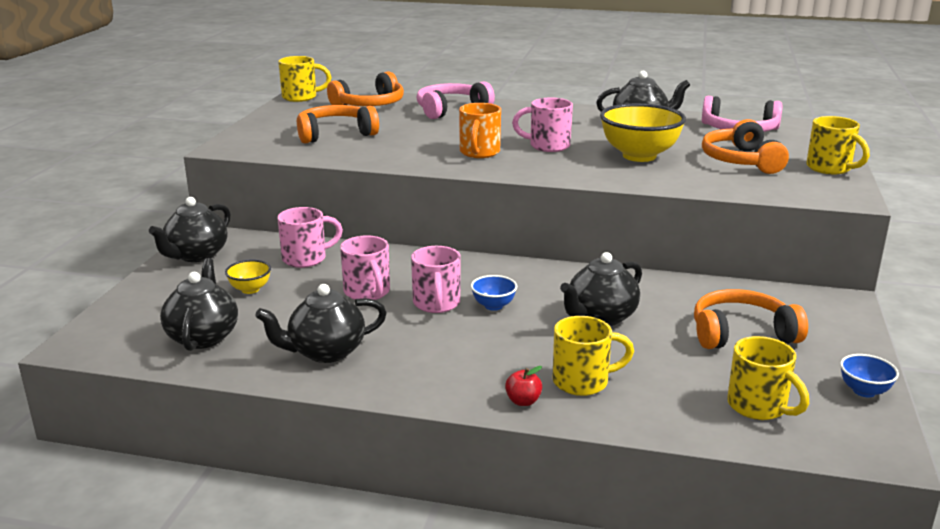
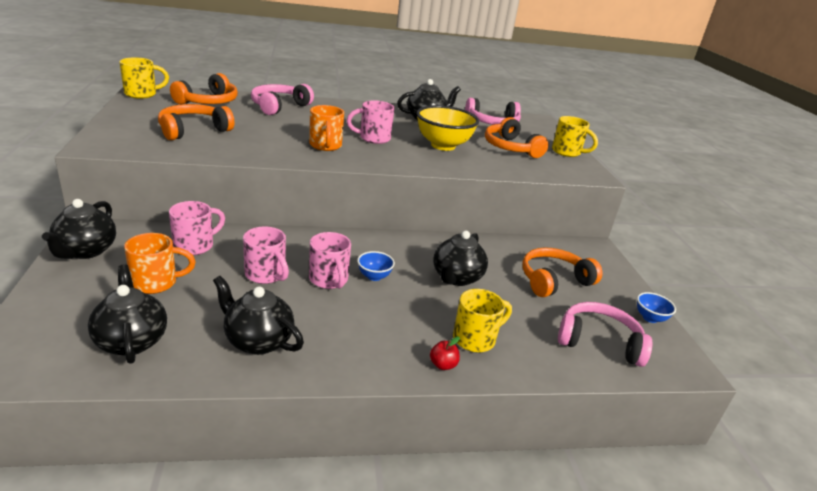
camera: 25 degrees left, 5 degrees up
yellow bowl [225,260,271,294] -> orange mug [124,233,196,294]
black teapot [255,284,387,363] -> black teapot turned 75 degrees clockwise [213,276,304,355]
yellow mug [727,336,809,420] -> pink headphones [558,302,652,367]

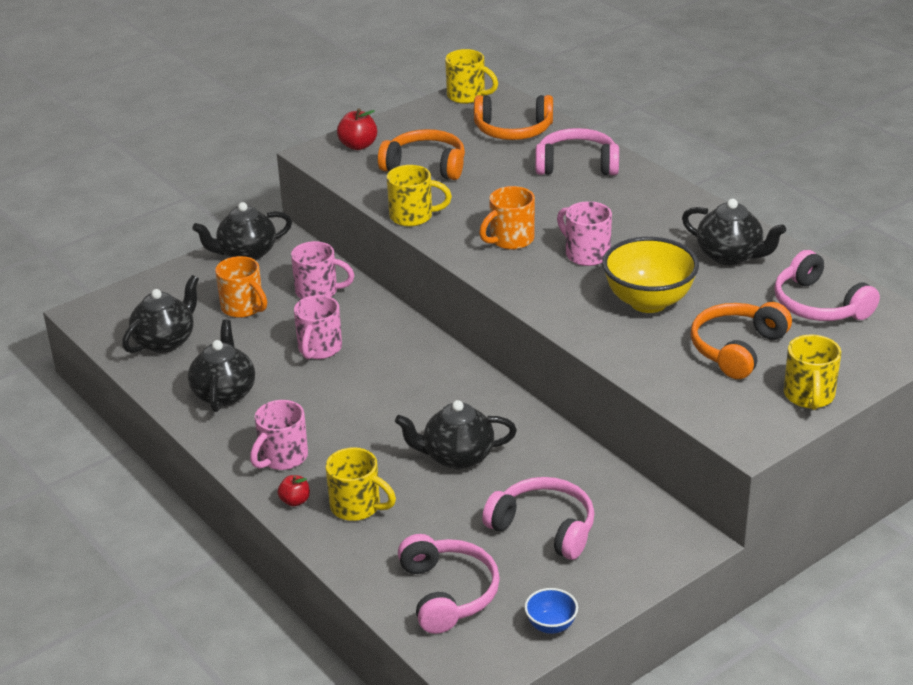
camera: 65 degrees right, 5 degrees up
pink mug [309,232,351,289] -> pink mug moved to [250,400,308,470]
blue bowl [357,251,395,281] -> none
orange headphones [522,247,603,297] -> pink headphones [482,477,594,560]
none -> red apple [337,108,377,150]
none -> yellow mug [387,165,452,227]

